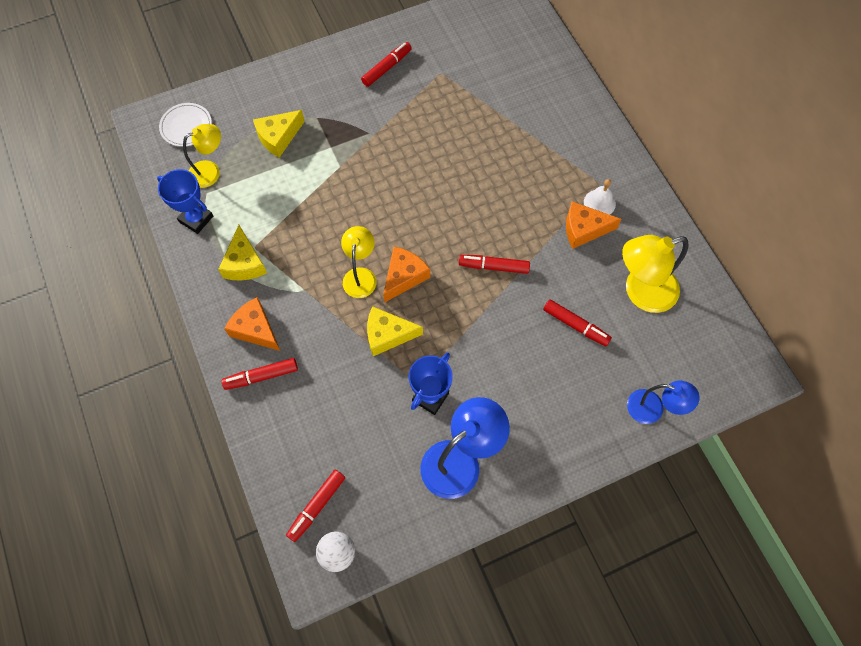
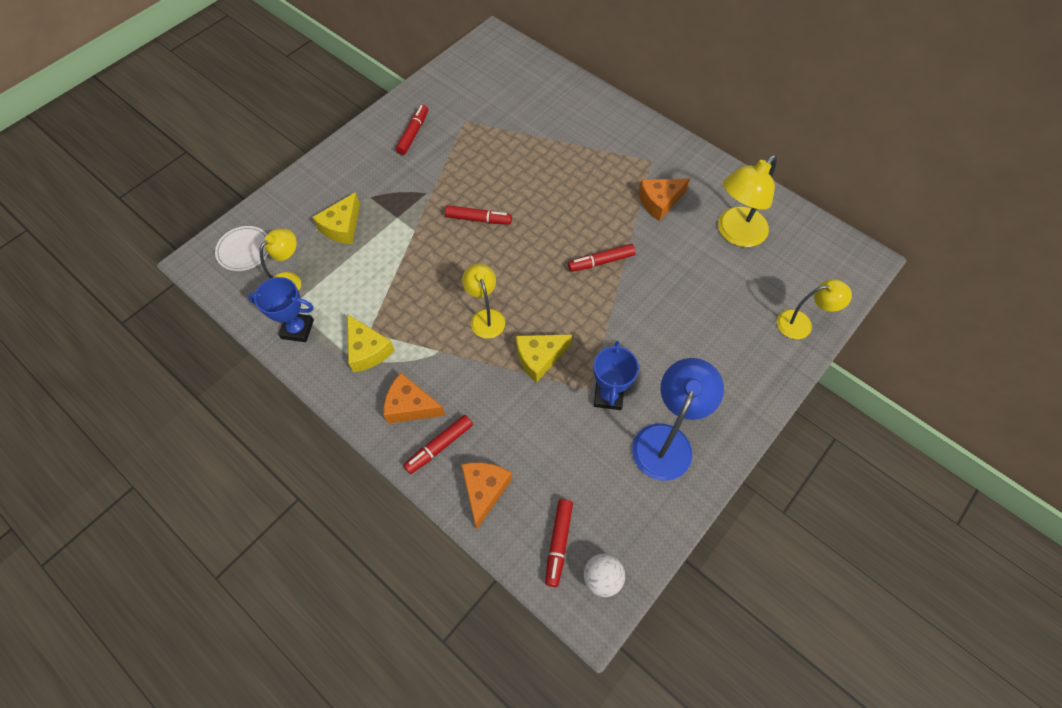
camera: 25 degrees left, 5 degrees down
orange cheese [383,247,430,303] -> orange cheese moved to [461,462,512,529]
red marker [543,299,612,346] -> red marker moved to [445,205,512,225]
white bell [584,179,616,215] -> none
blue lamp [627,381,700,424] -> yellow lamp [777,279,852,339]

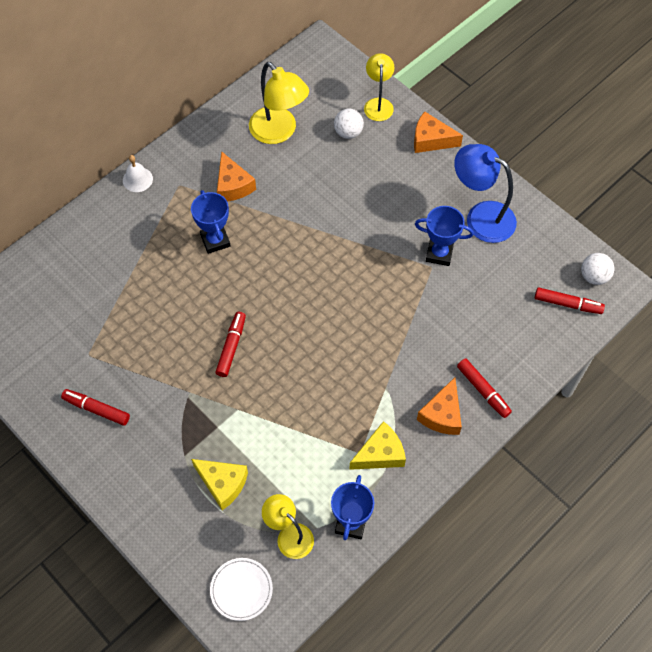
camera: 85 degrees left, 0 degrees up
orange cheese [461,462,512,529] -> orange cheese moved to [414,111,463,153]
yellow lamp [462,264,505,339] -> none
yellow cheese [516,335,572,383] -> none
red marker [568,244,636,272] -> none
none -> white bell [123,155,153,192]
none -> blue trophy [191,190,230,254]
none -> white ball [334,109,364,139]

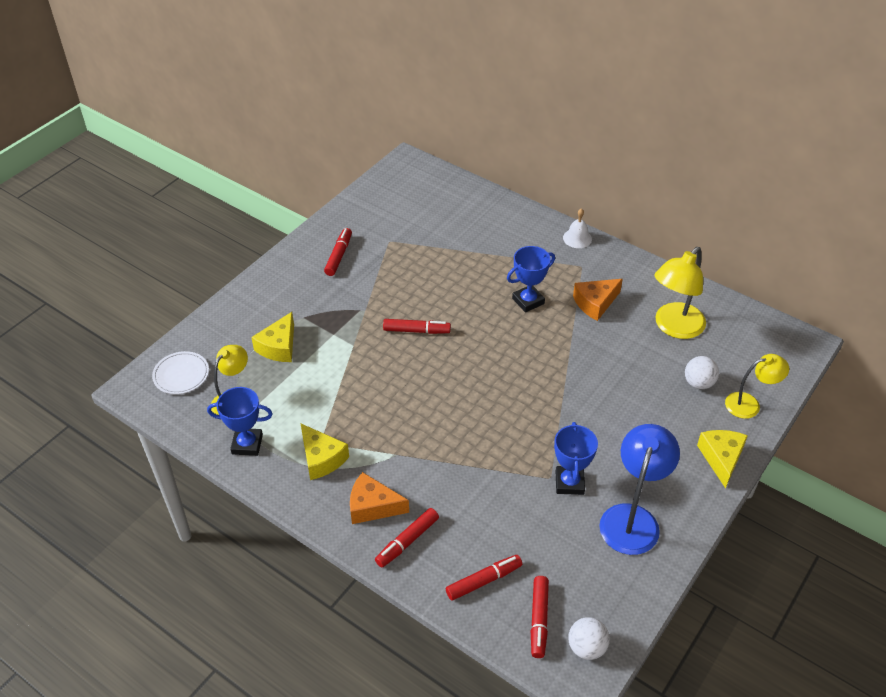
camera: 80 degrees right, 15 degrees down
orange cheese [414,111,463,153] -> yellow cheese [697,430,748,489]
none -> red marker [446,555,522,601]

